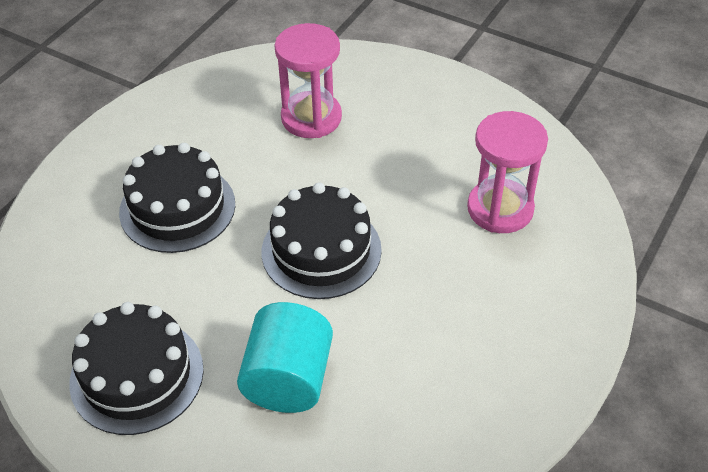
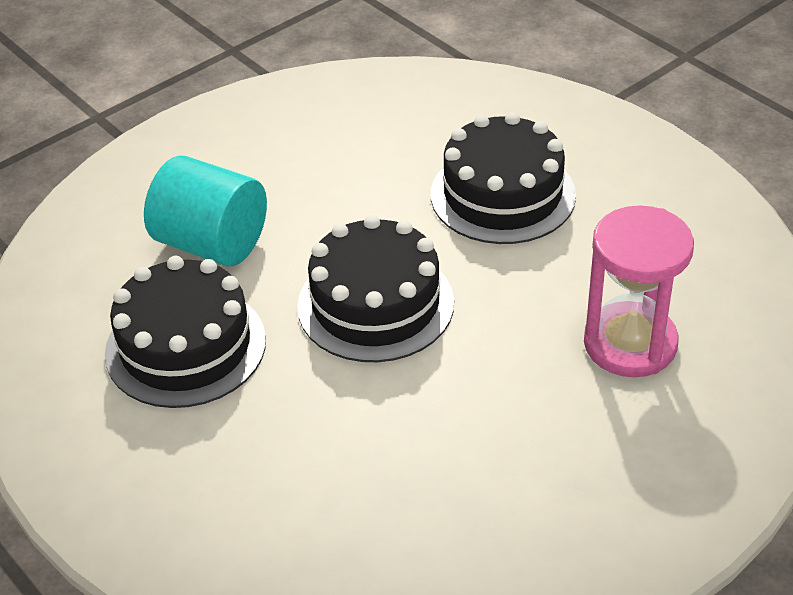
camera: 110 degrees right, 5 degrees down
black cake [69,302,204,435] -> black cake moved to [105,256,266,408]
pink hourglass [467,111,548,233] -> none

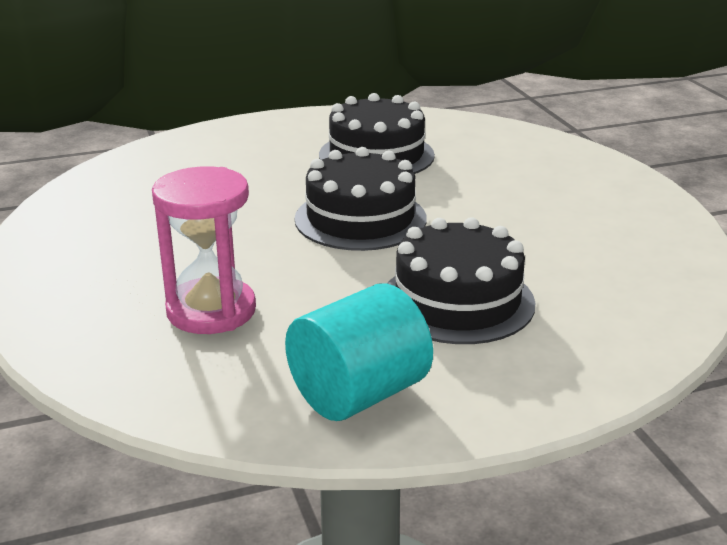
camera: 110 degrees right, 15 degrees down
turquoise cylinder [144,156,267,267] -> turquoise cylinder moved to [285,283,433,421]

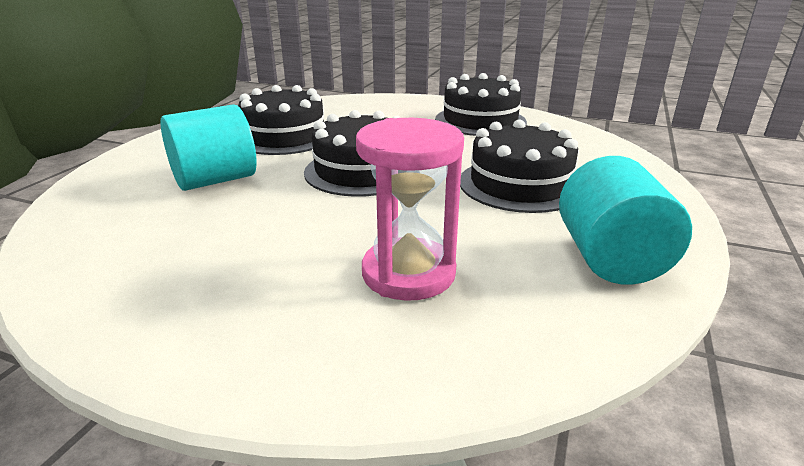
camera: 50 degrees left, 0 degrees up
none -> turquoise cylinder [160,105,257,191]
none -> black cake [435,73,527,136]

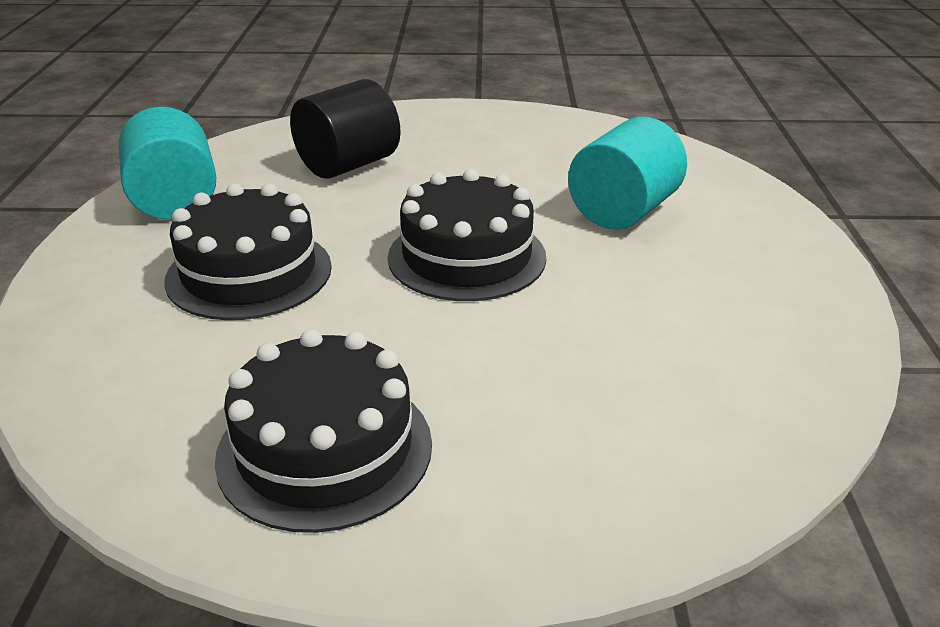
camera: 160 degrees right, 5 degrees up
black cake [238,85,324,155] -> none
pink hourglass [356,118,464,301] -> black cylinder [290,79,400,179]

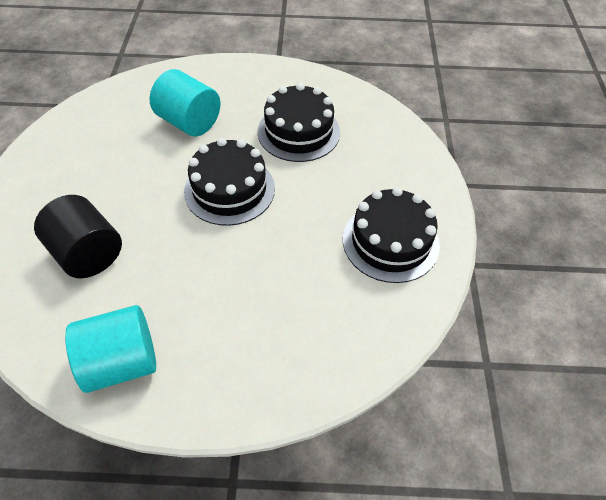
camera: 90 degrees left, 20 degrees up
black cake [164,183,332,320] -> black cake moved to [258,83,340,162]

